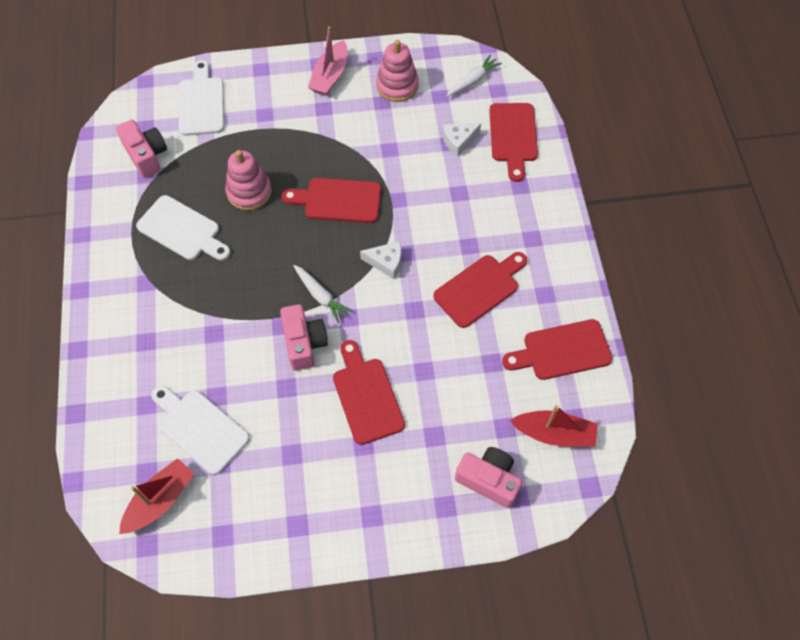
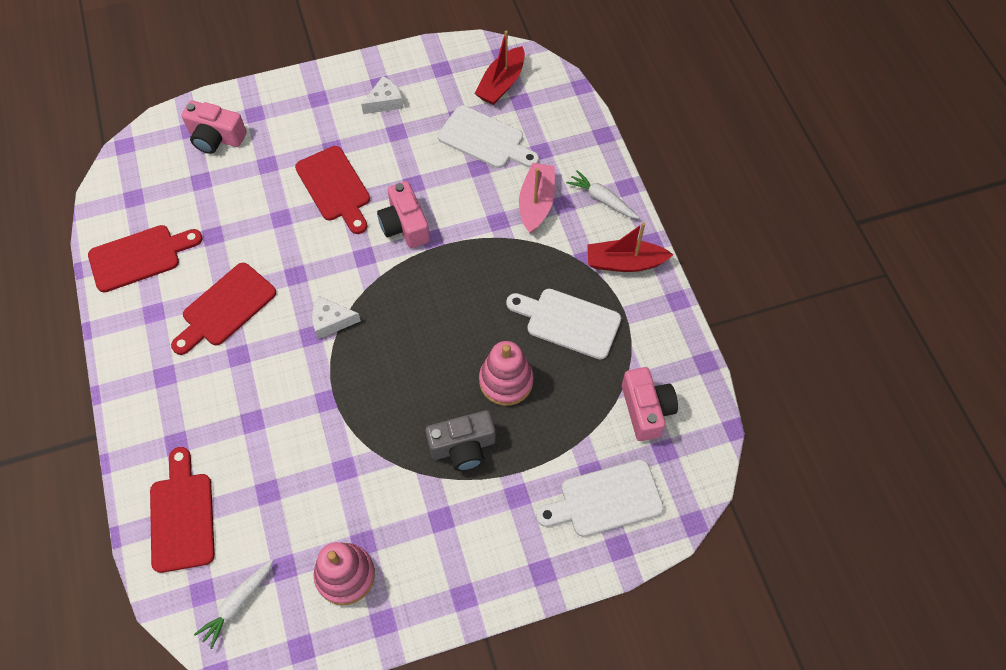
camera: 170 degrees right, 0 degrees up
pink camera [116,120,167,178] -> pink camera turned 150 degrees counterclockwise [622,367,678,441]
white cutting board [179,60,224,136] -> white cutting board turned 90 degrees clockwise [536,459,664,537]
red cutting board [282,178,381,223] -> none
white carrot [293,265,352,323] -> white carrot moved to [566,170,639,219]
pink boat [308,26,347,96] -> pink boat moved to [519,163,555,234]
white cheese [442,123,481,157] -> white cheese moved to [361,76,404,114]
red boat [510,405,597,446] -> red boat moved to [587,222,674,272]
none -> grey camera [425,410,496,471]

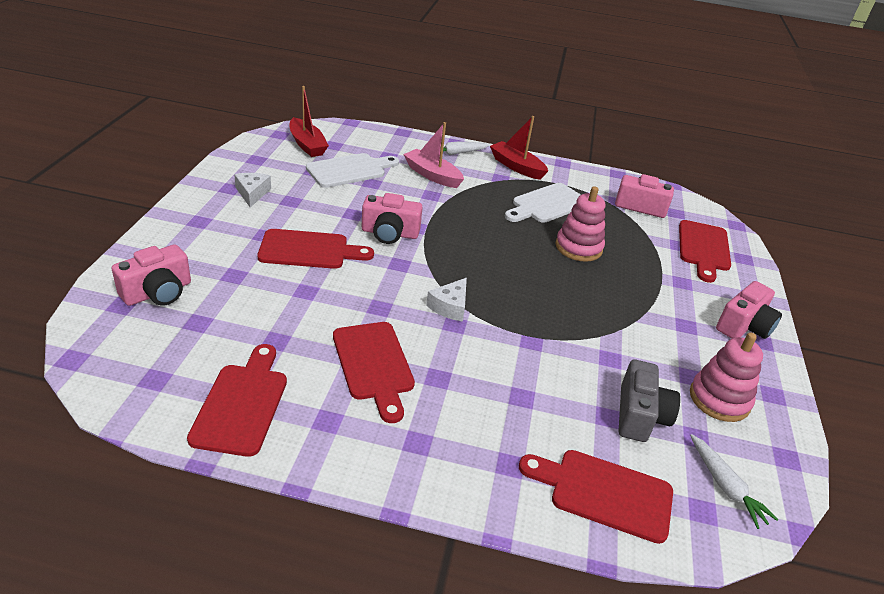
camera: 65 degrees left, 25 degrees down
grey camera [425,410,496,471] -> grey camera moved to [619,359,680,442]
white cutting board [536,459,664,537] -> red cutting board [679,220,731,283]
red boat [587,222,674,272] -> red boat turned 105 degrees clockwise [490,116,548,180]
none -> pink camera [716,281,782,339]

